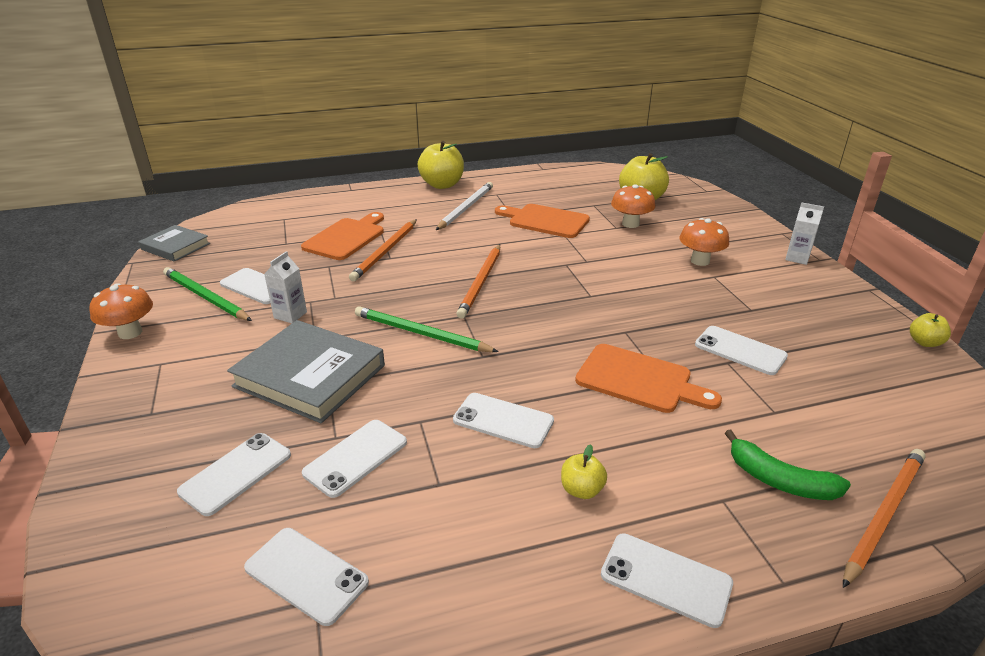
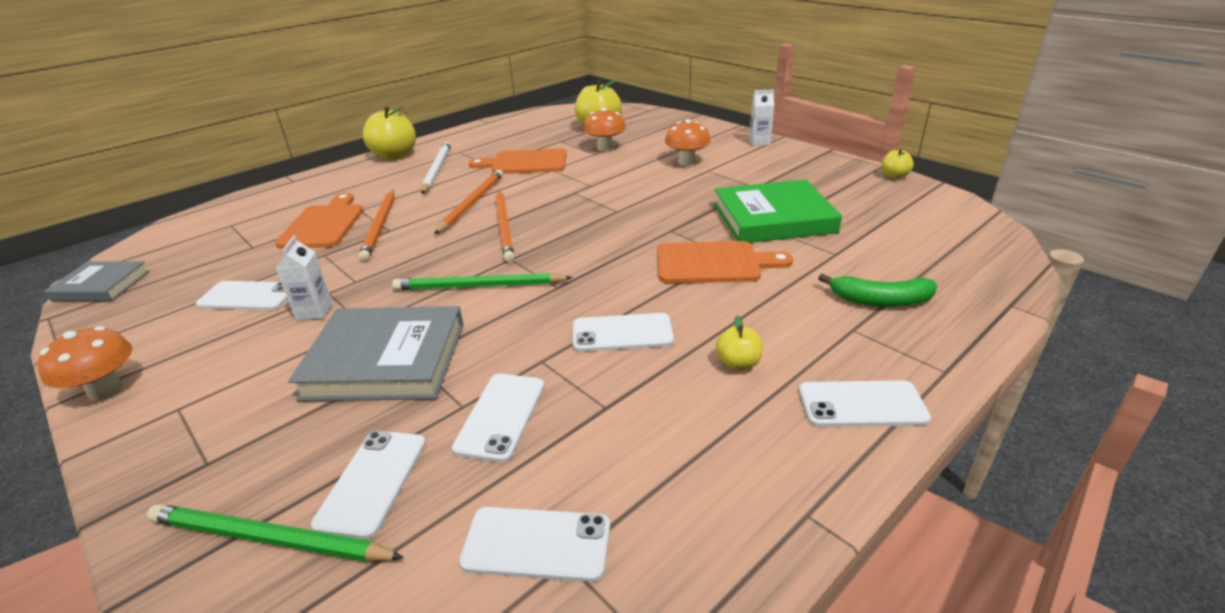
camera: 25 degrees left, 0 degrees up
green pencil [163,267,252,321] -> green pencil moved to [147,504,404,562]
white phone [695,326,788,375] -> green book [714,179,842,243]
orange pencil [843,449,926,588] -> orange pencil moved to [434,170,503,234]

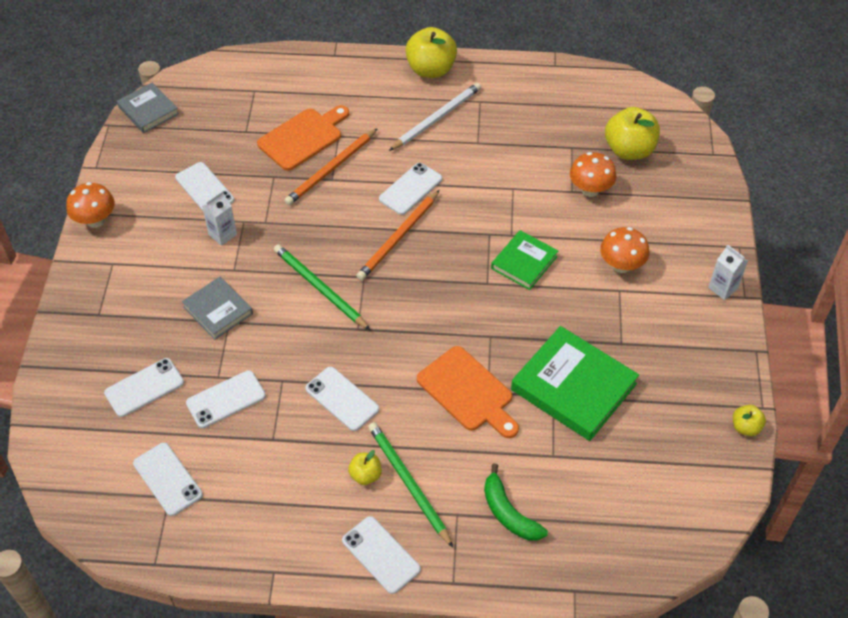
camera: 45 degrees right, 20 degrees up
green pencil [147,504,404,562] -> green pencil moved to [368,422,453,548]
grey book [288,306,464,401] -> grey book [182,277,253,340], size x0.59
orange pencil [434,170,503,234] -> white phone [379,163,442,215]
orange cutting board [469,148,567,174] -> none
none -> green book [491,230,558,290]

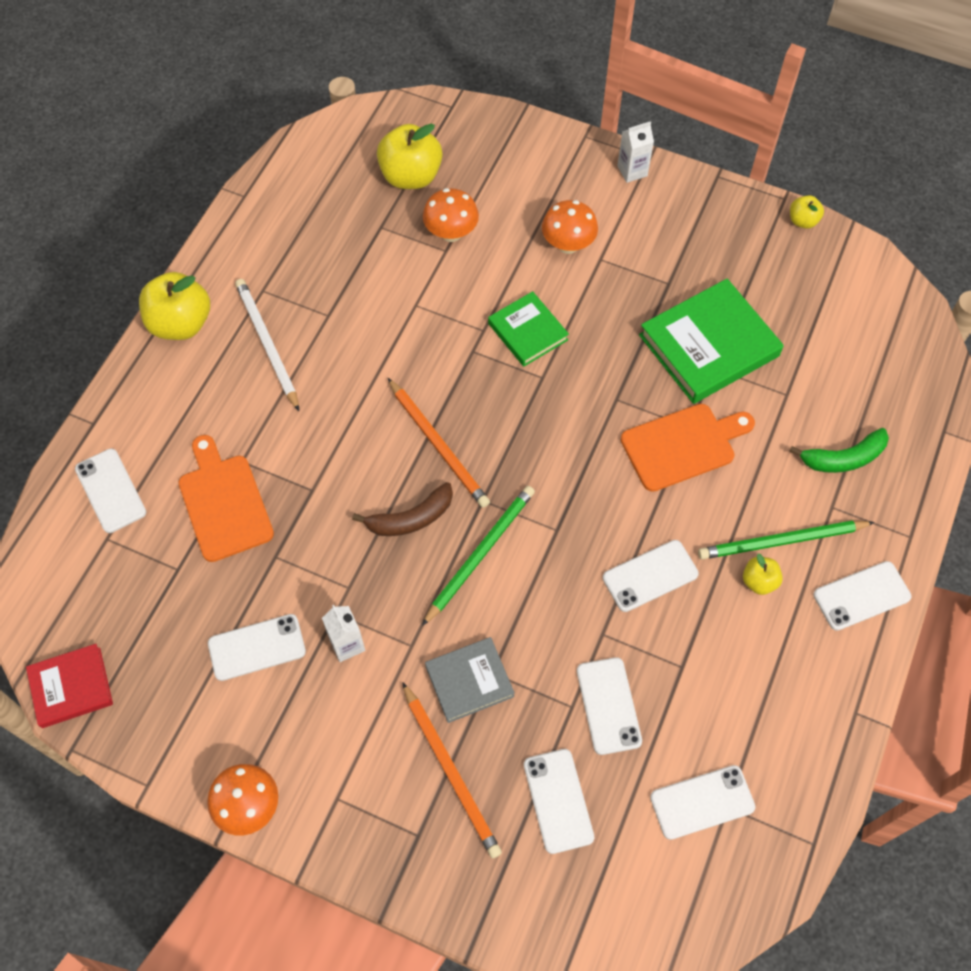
camera: 70 degrees left, 10 degrees up
grey book [117,82,179,133] -> red book [26,644,113,728]
green pencil [274,244,370,330] -> green pencil turned 150 degrees clockwise [422,486,535,626]
orange pencil [284,128,378,205] -> orange pencil moved to [402,682,502,858]
white phone [379,163,442,215] -> white phone moved to [75,448,146,533]
none -> brown banana [352,482,453,536]

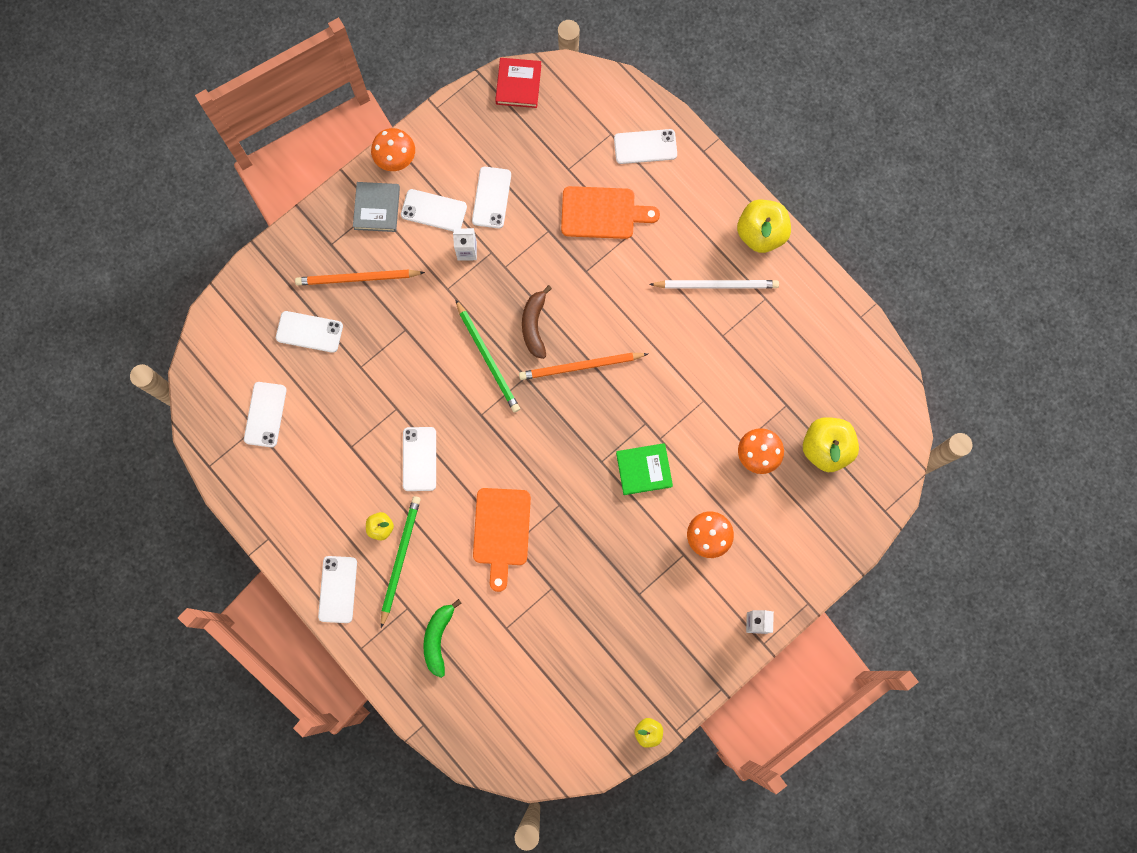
camera: 115 degrees right, 15 degrees up
grey book [425,637,515,723] -> grey book moved to [353,182,400,232]
white phone [577,657,642,755] -> white phone moved to [401,189,467,232]
green book [639,279,784,404] -> none

